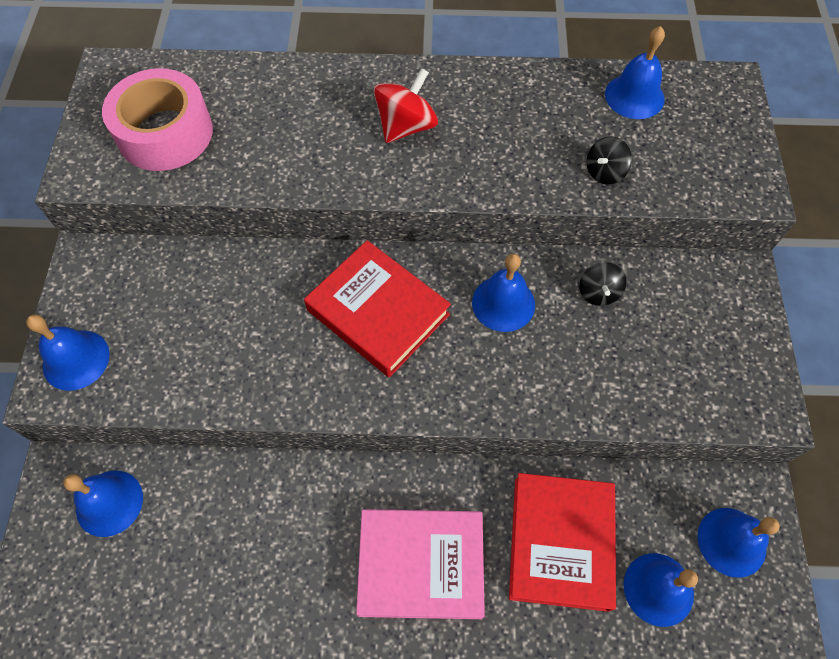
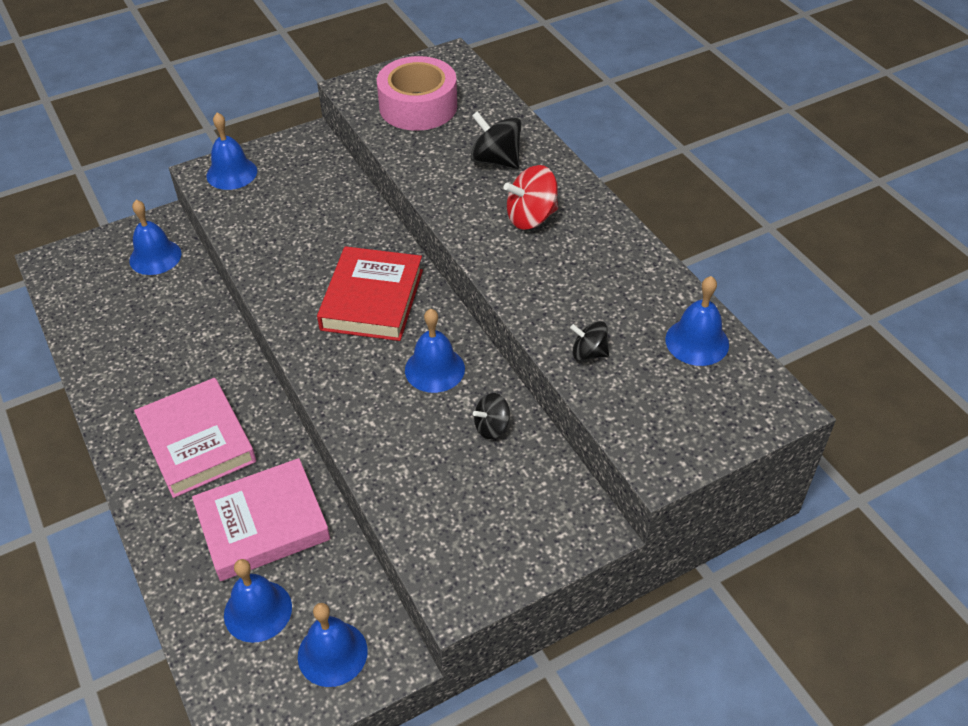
camera: 60 degrees right, 15 degrees down
red spinning top [374,68,438,143] -> red spinning top turned 150 degrees clockwise [504,165,558,230]
red book [509,473,616,612] -> pink book [192,458,330,581]
none -> black spinning top [470,111,521,169]

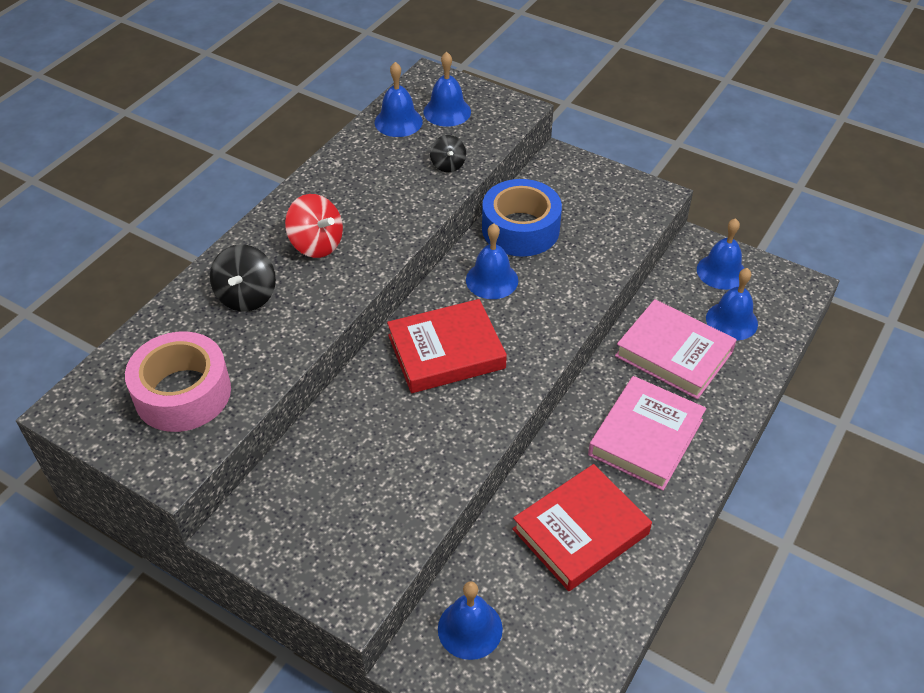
camera: 120 degrees left, 0 degrees up
blue bell [207,112,257,190] -> blue bell moved to [424,52,471,127]
black spinning top [473,393,510,439] -> blue tape [482,179,562,257]
none -> red book [513,464,652,591]

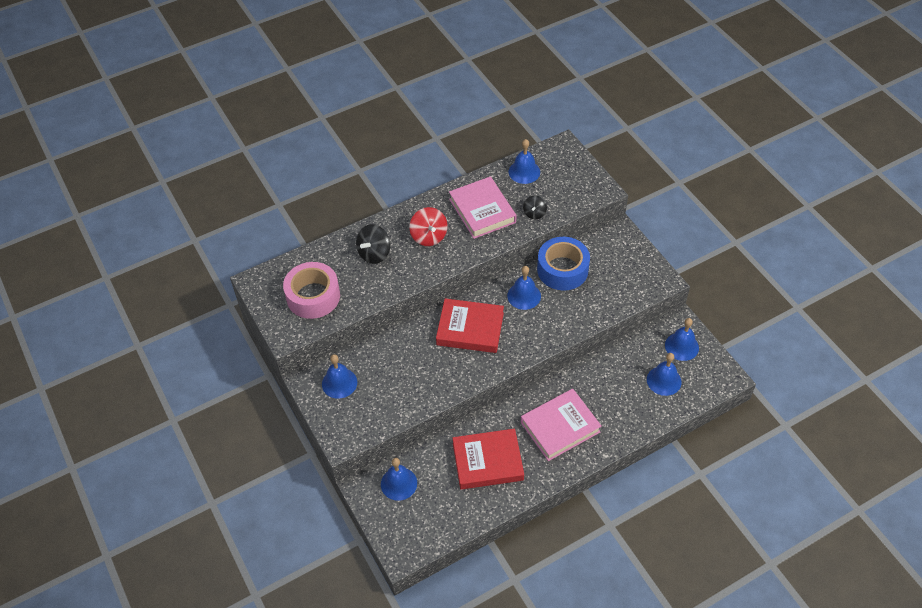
camera: 30 degrees right, 5 degrees up
blue bell [424,52,471,127] -> blue bell moved to [322,354,357,399]
pink book [615,299,737,399] -> pink book moved to [449,176,516,239]

